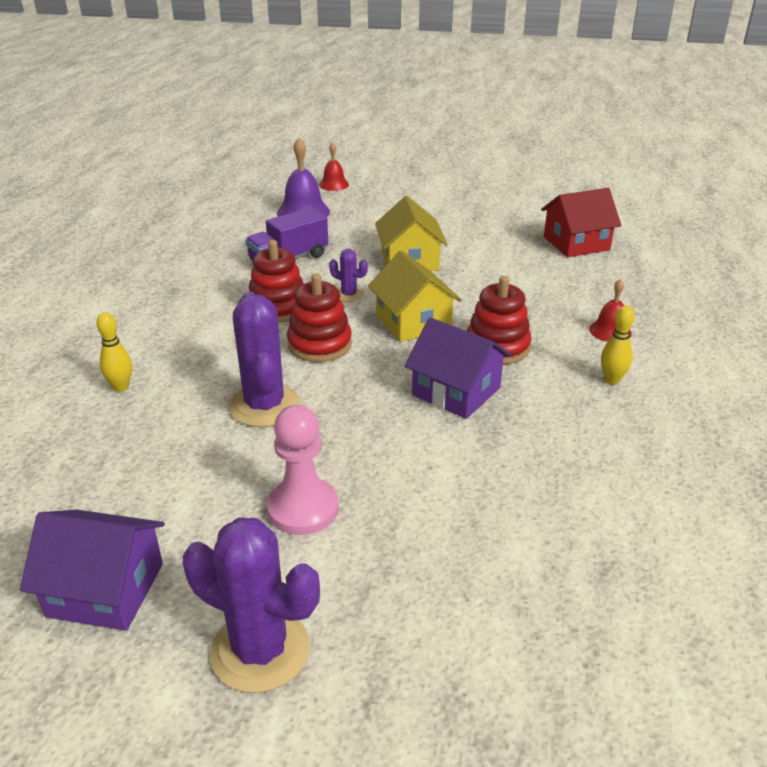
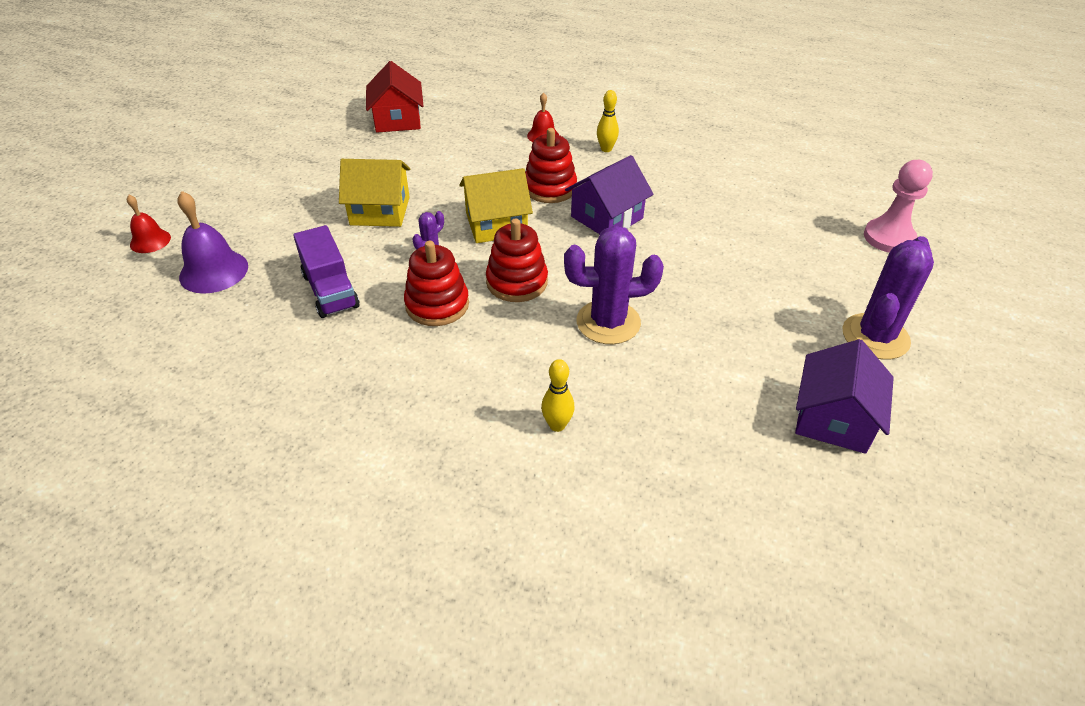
camera: 80 degrees left, 10 degrees up
pink pawn [267,405,338,535] -> pink pawn moved to [864,160,933,252]

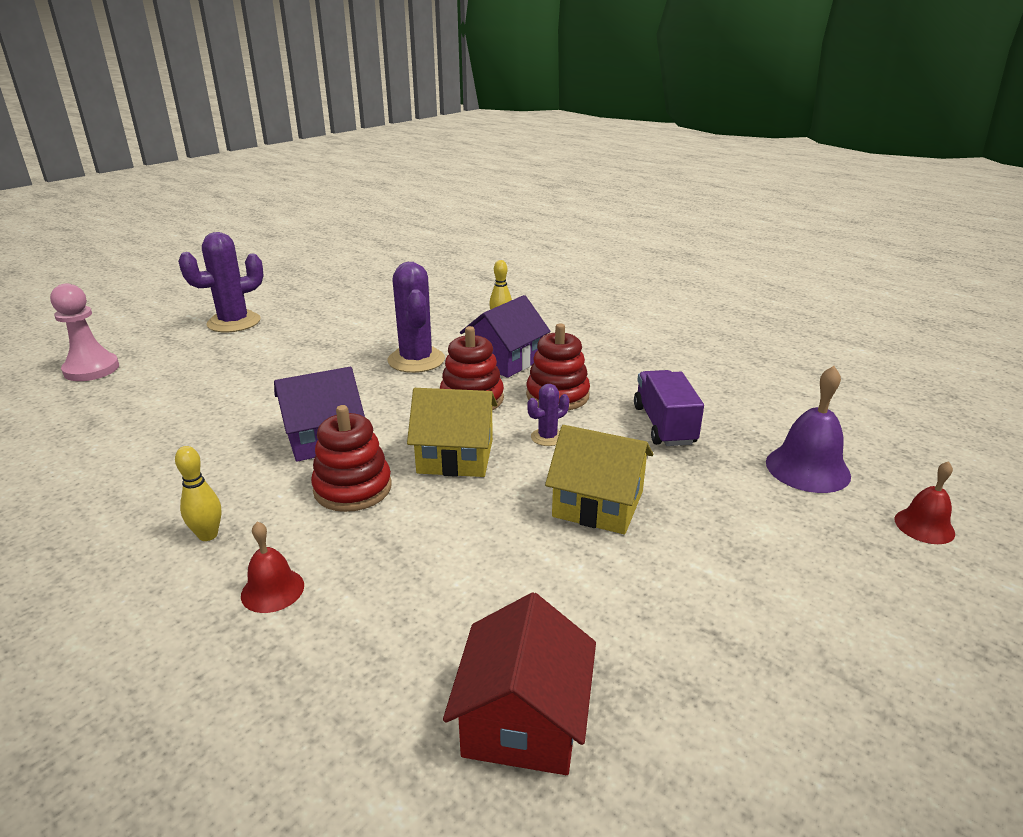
camera: 160 degrees left, 15 degrees down
purple cactus [564,226,664,344] -> purple cactus turned 60 degrees clockwise [388,262,445,373]
purple house [795,339,894,454] -> purple house moved to [460,295,551,378]

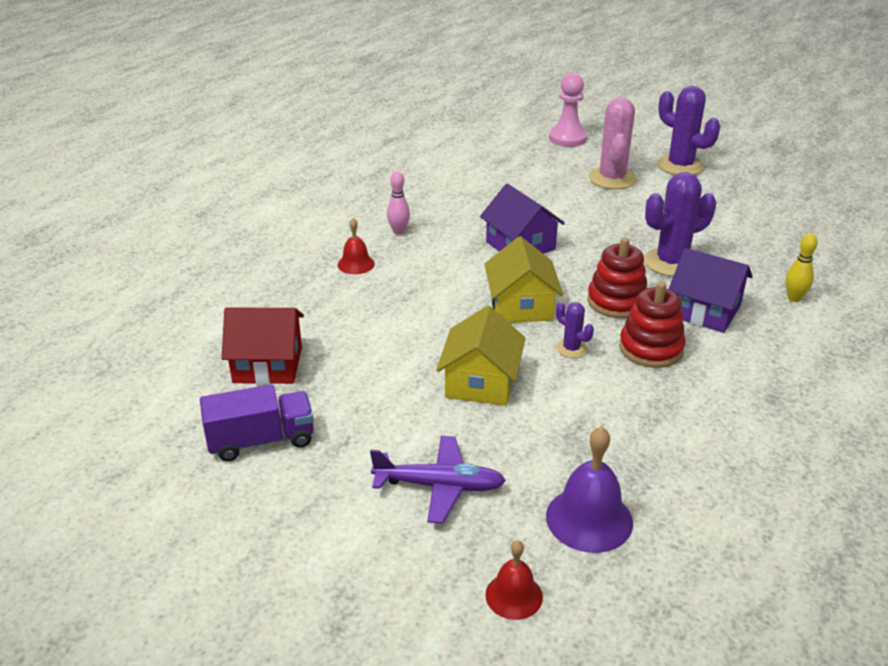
camera: 80 degrees right, 5 degrees up
yellow bowling pin [175,446,222,541] -> pink bowling pin [387,171,410,235]
red stacking toy [311,405,392,512] -> none
purple truck [634,370,704,446] -> purple truck moved to [200,384,314,462]
none -> purple plane [370,436,506,524]
none -> pink cactus [589,97,637,189]

